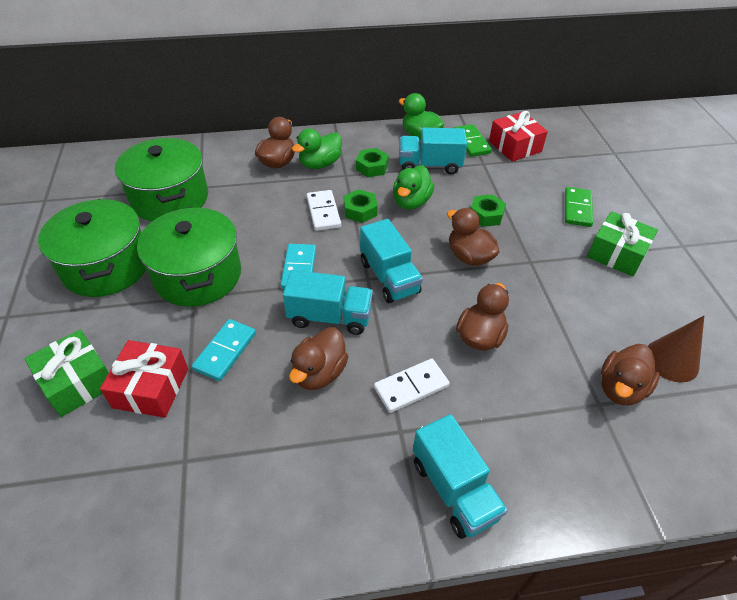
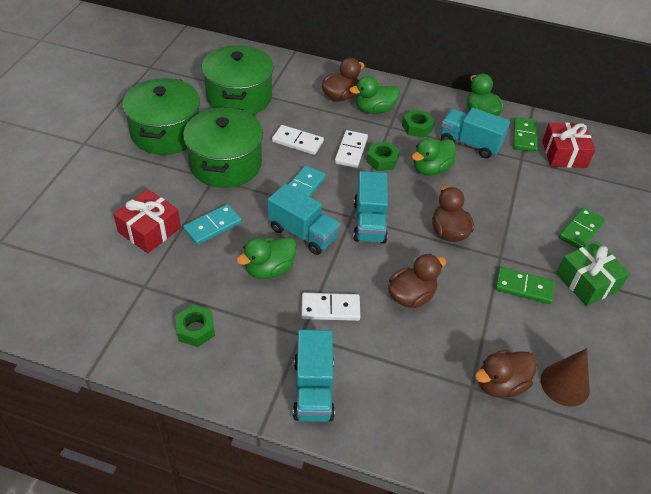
camera: 25 degrees right, 0 degrees up
green gift [24,330,109,417] -> none
brown duck [289,327,349,390] -> green duck [236,237,297,279]
green nut [470,194,506,227] -> green nut moved to [175,305,215,347]
none -> white domino [272,125,324,155]
none -> green domino [495,267,555,304]

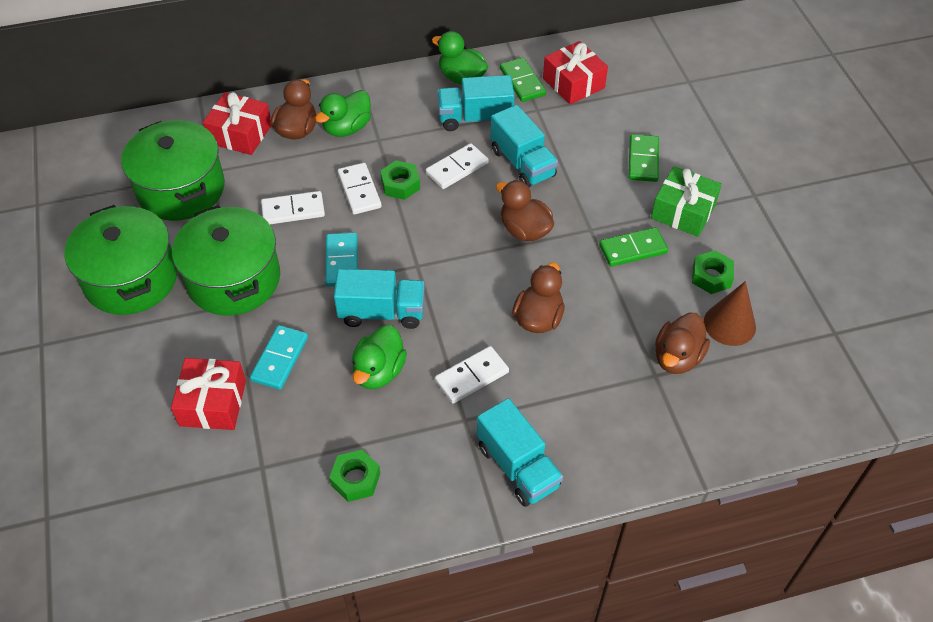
camera: 30 degrees left, 5 degrees up
turquoise truck [353,171,388,243] -> turquoise truck moved to [491,105,558,187]
green nut [402,109,435,138] -> green nut moved to [692,250,734,294]
green duck [412,137,456,175] -> white domino [426,143,488,189]
none -> red gift [203,92,271,155]

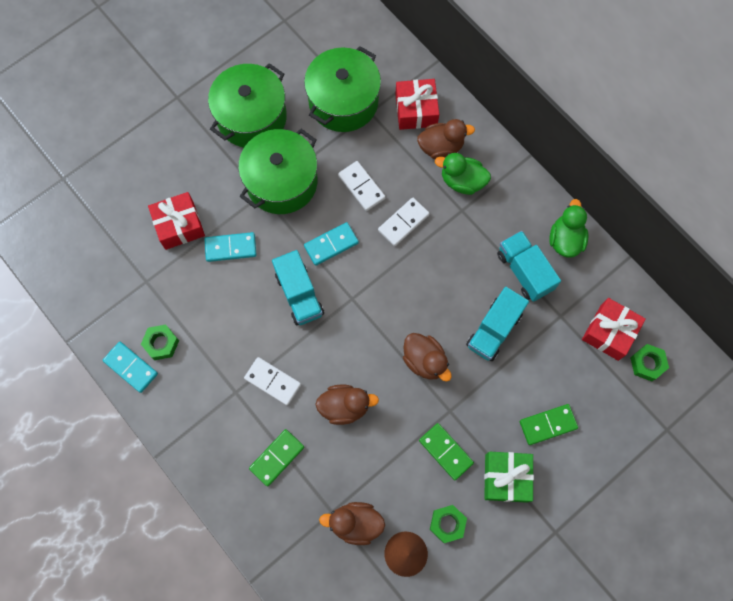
camera: 65 degrees right, 20 degrees up
green duck [352,325,407,389] -> none
green nut [380,160,420,200] -> green nut moved to [630,344,669,381]
white domino [426,143,488,189] -> none
turquoise truck [477,398,563,507] -> none
brown duck [496,180,554,241] -> brown duck turned 120 degrees clockwise [403,333,452,382]
green domino [500,58,546,102] -> green domino moved to [249,429,304,487]
none -> turquoise domino [103,342,158,393]

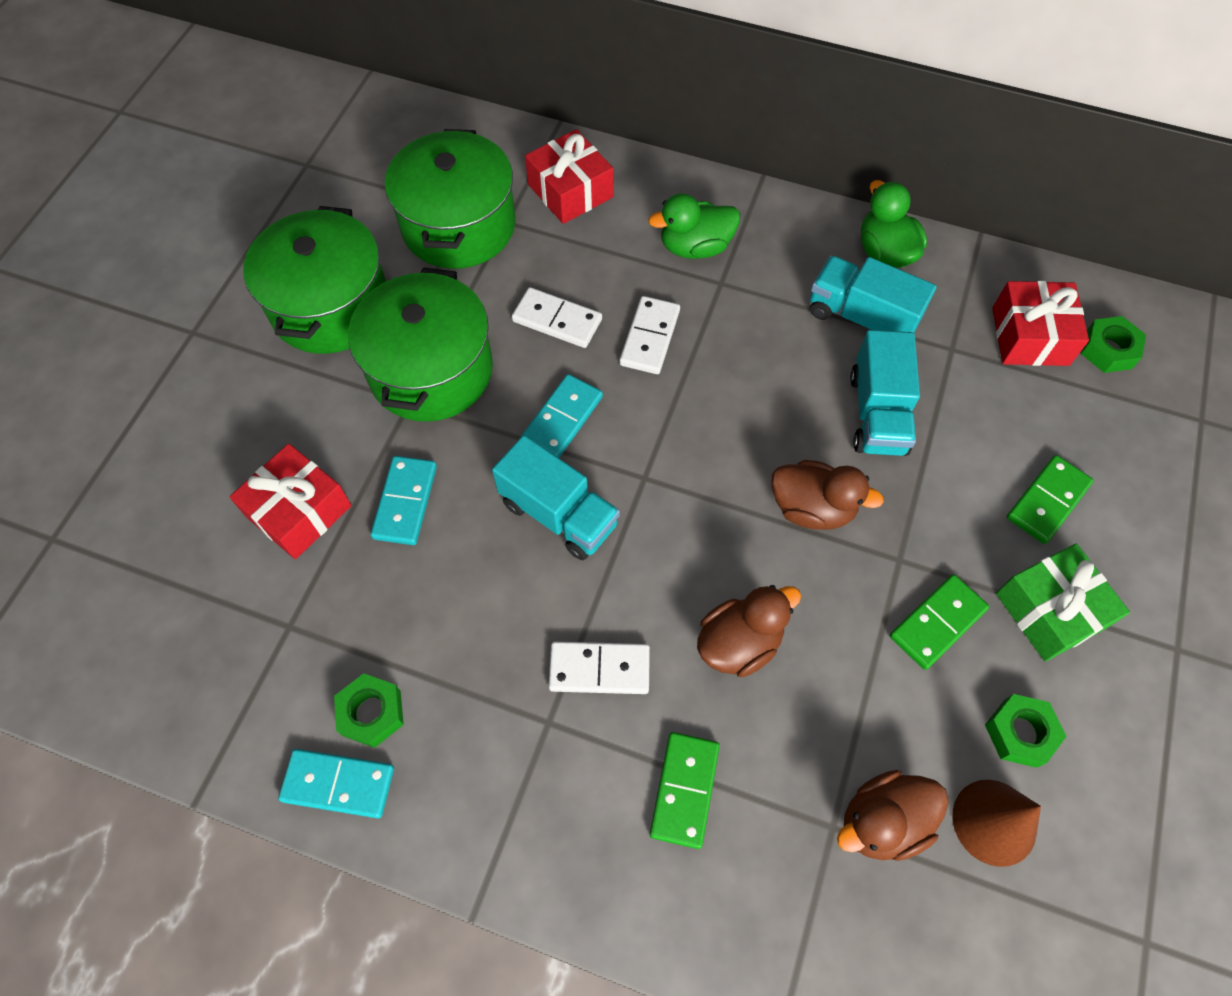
camera: 30 degrees left, 10 degrees down
turquoise domino [204,232,257,262] -> turquoise domino turned 45 degrees counterclockwise [371,456,437,545]
brown duck [417,119,475,159] -> none
green domino [419,423,474,480] -> green domino turned 60 degrees counterclockwise [890,574,989,670]

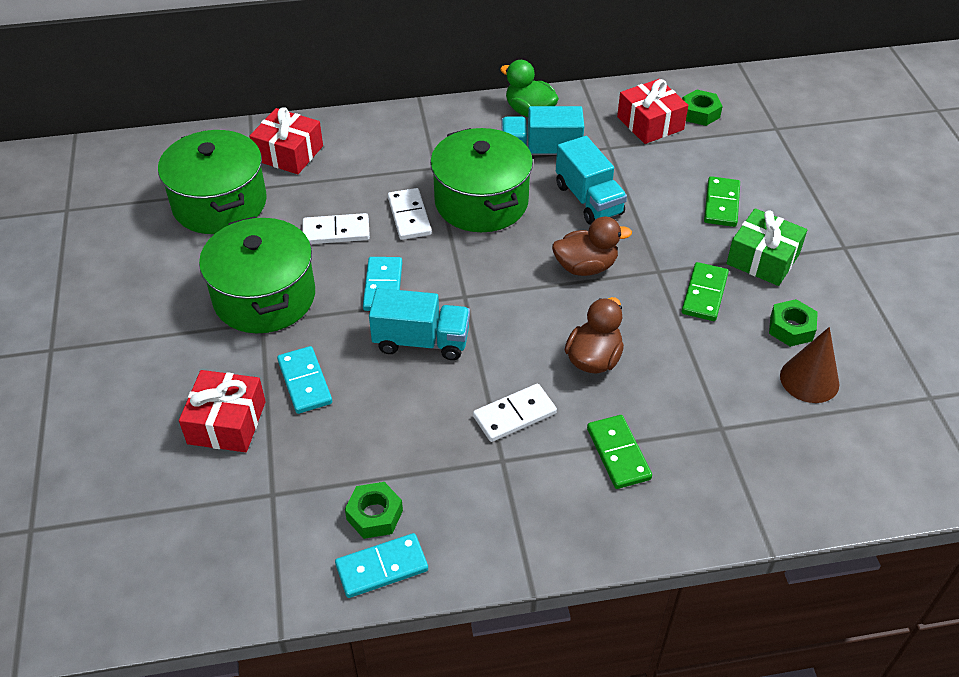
camera: 30 degrees left, 15 degrees down
green pot [243,206,386,354] -> green pot moved to [430,128,533,232]
green duck [648,193,740,259] -> none
brown duck [837,770,949,861] -> none

